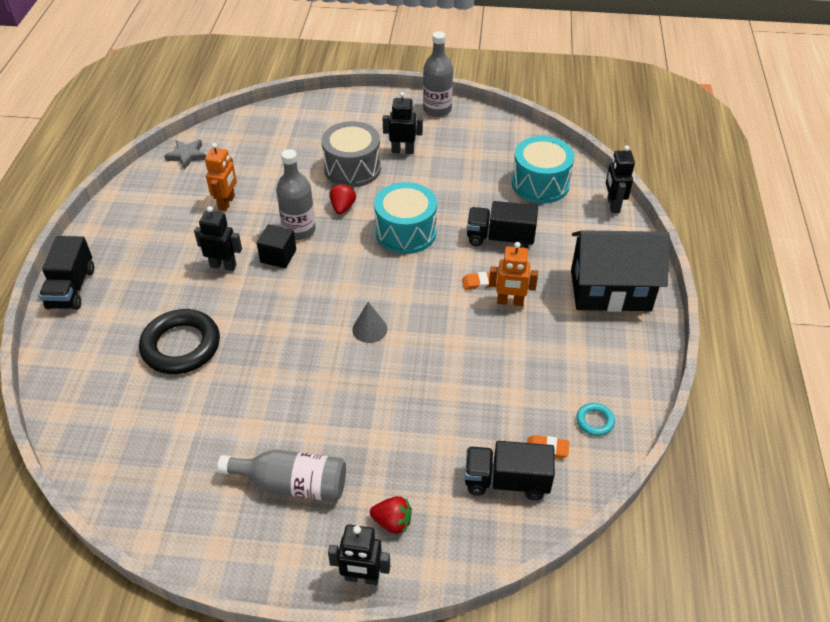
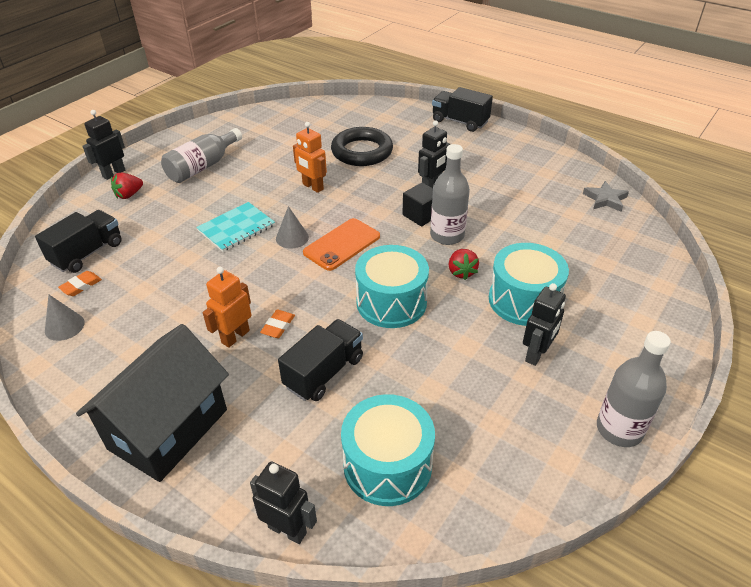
camera: 120 degrees right, 5 degrees down
orange robot [205,143,237,211] -> orange robot moved to [293,122,327,193]
grey drum [322,121,381,187] -> turquoise drum [489,243,569,326]
red strawberry [329,183,356,214] -> red strawberry turned 45 degrees clockwise [449,249,479,280]
turquoise ring [576,403,615,436] -> grey cone [45,294,85,341]
none -> turquoise notebook [196,202,275,252]
none -> orange phone [303,218,380,271]

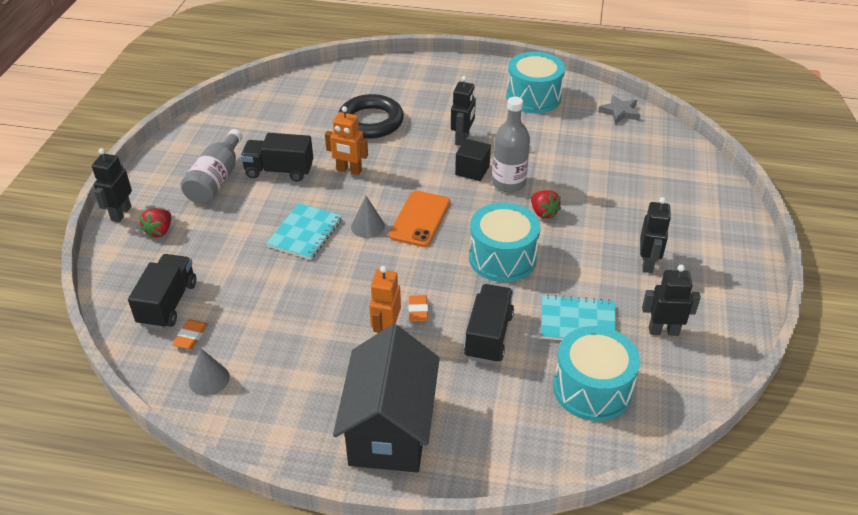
camera: 25 degrees left, 0 degrees up
black robot [250,461,317,544] -> black robot moved to [642,265,701,336]
black truck [432,87,493,132] -> black truck moved to [240,133,313,182]
turquoise drum [489,243,569,326] -> turquoise drum moved to [506,52,565,113]
grey bottle [597,331,671,447] -> none
none -> turquoise notebook [541,294,616,340]

